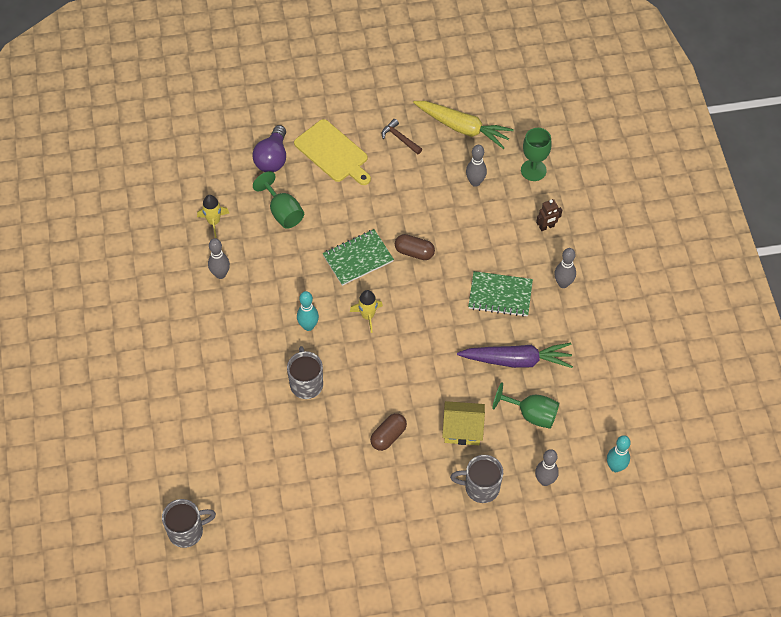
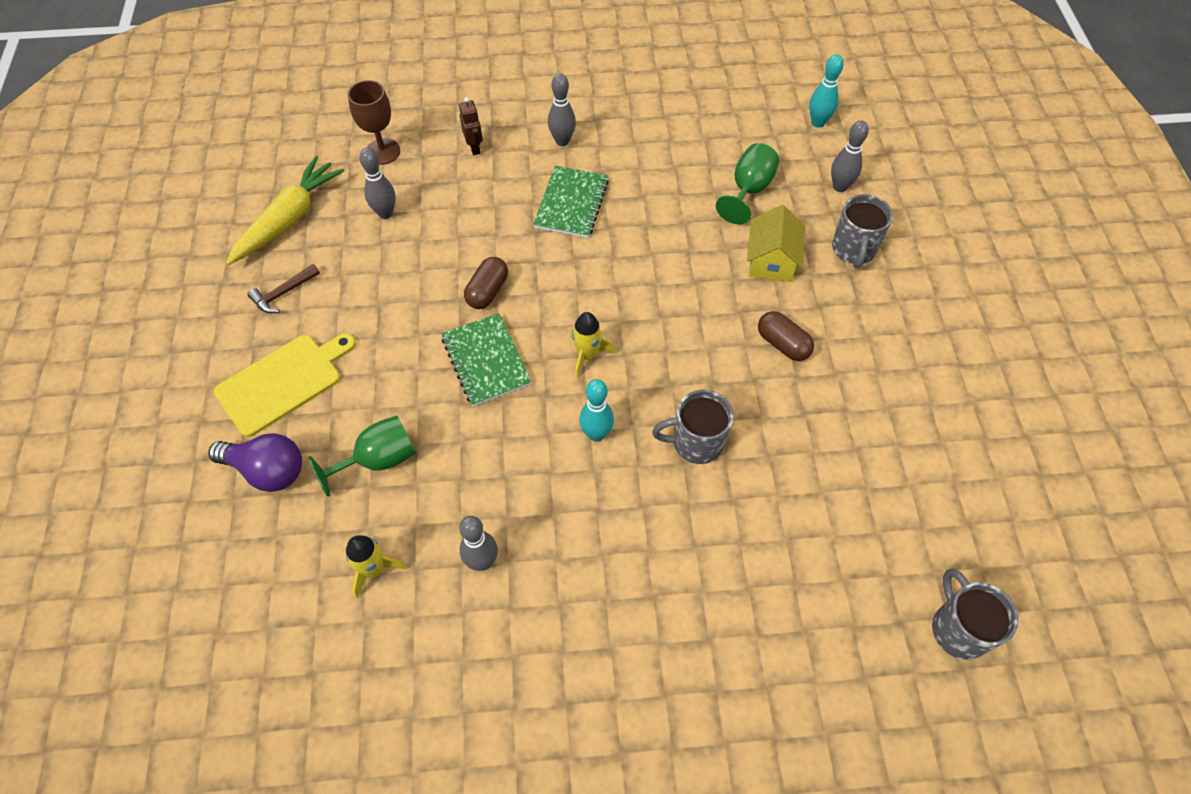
camera: 85 degrees left, 0 degrees up
purple carrot [457,343,573,368] -> none
green goblet [521,128,552,181] -> brown goblet [348,80,400,165]

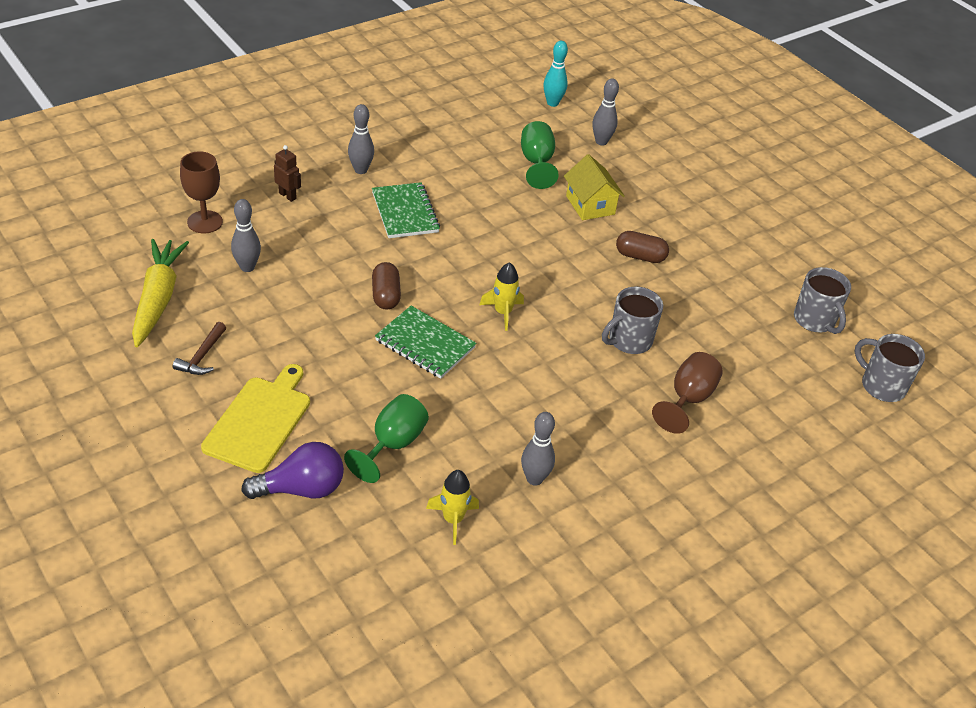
camera: 35 degrees left, 15 degrees down
turquoise bowling pin [579,379,614,442] -> none
grey mug [832,194,893,268] -> grey mug moved to [794,267,851,334]
none -> brown goblet [652,352,723,434]

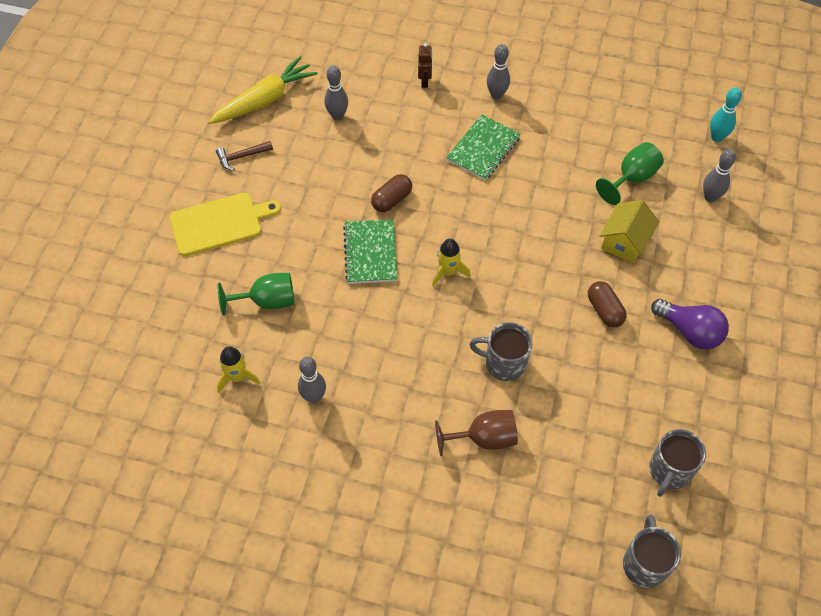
camera: 55 degrees right, 15 degrees up
brown goblet [180,151,223,234] -> none
purple light bulb [241,442,344,499] -> purple light bulb moved to [651,299,729,350]

